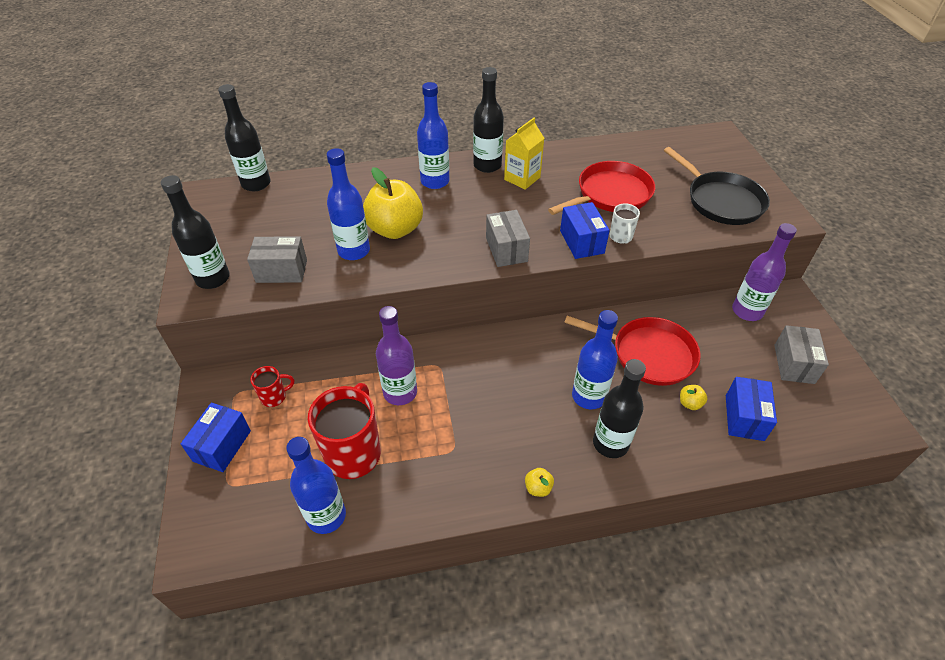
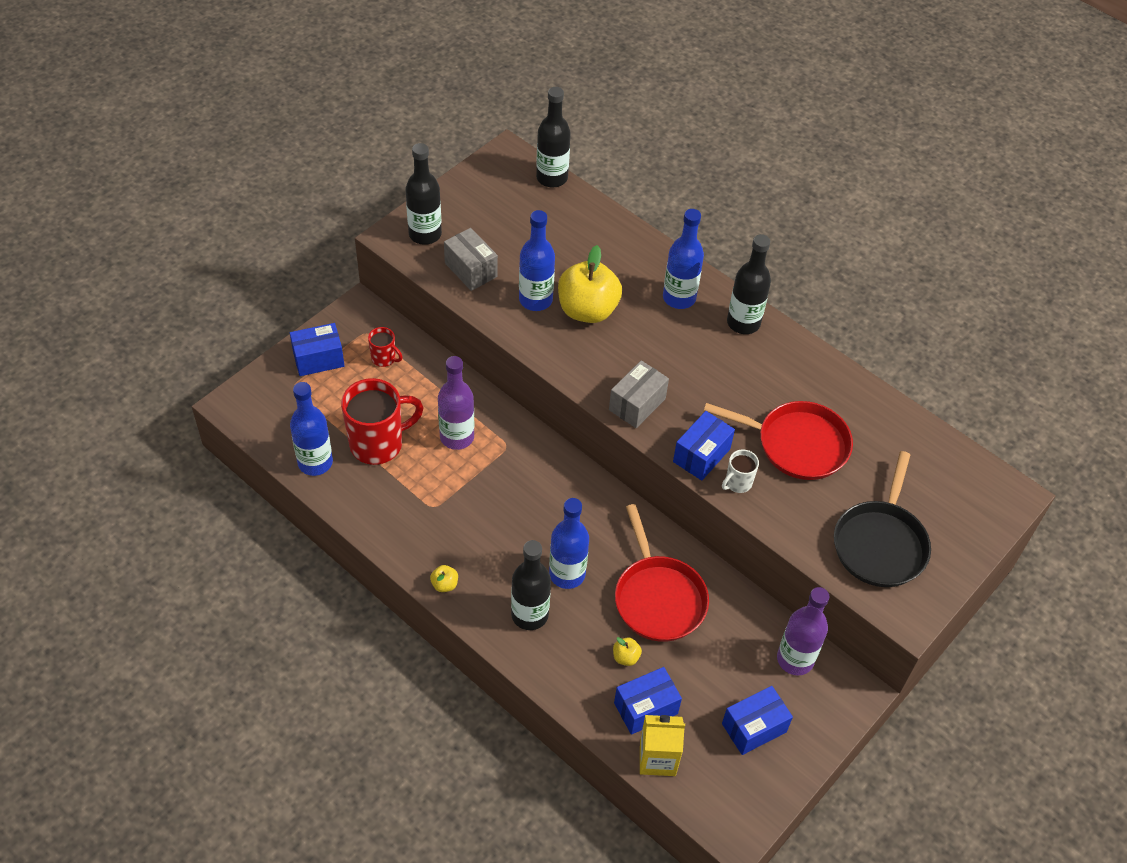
camera: 50 degrees right, 5 degrees up
yellow carton [504,118,544,190] -> yellow carton moved to [640,715,685,776]
grey box [774,325,829,384] -> blue box [722,686,793,755]

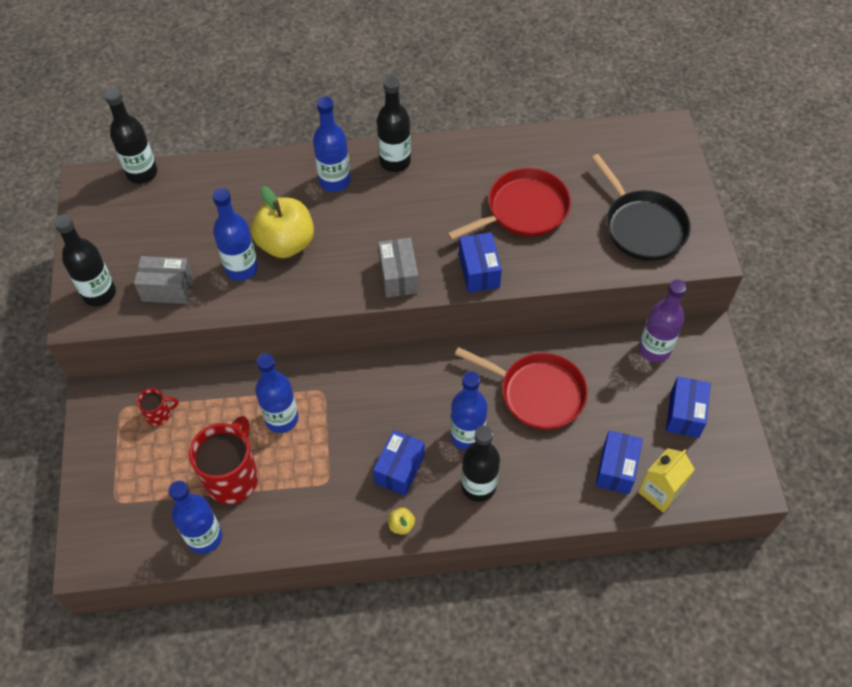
camera: 45 degrees left, 5 degrees up
blue box [290,323,345,376] -> blue box moved to [373,430,425,496]
purple bottle [438,356,474,450] -> blue bottle [255,353,299,433]
yellow apple [613,637,642,666] -> none
white mug [722,449,759,493] -> none

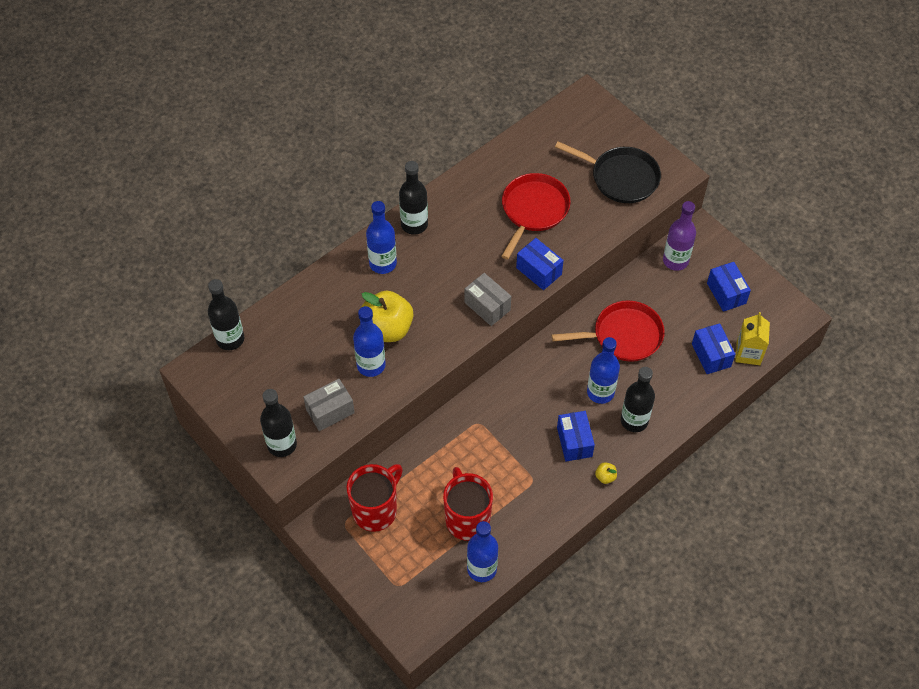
camera: 35 degrees left, 0 degrees up
red mug [136,388,179,426] -> red mug [347,464,403,532], size x2.08
blue bottle [255,353,299,433] -> none

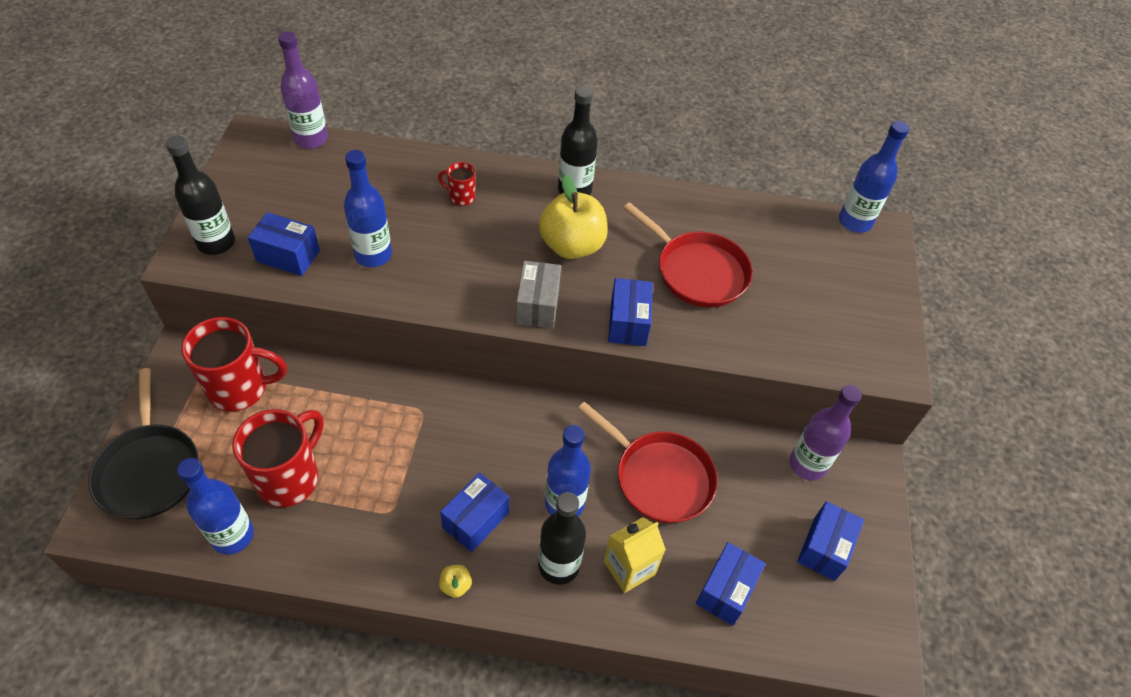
camera: 45 degrees right, 5 degrees down
black bottle [208,279,244,350] -> purple bottle [278,31,328,149]
grey box [303,379,355,431] -> blue box [248,212,320,276]
yellow apple [361,291,413,342] -> yellow apple moved to [539,175,608,259]
blue bottle [366,201,397,274] -> blue bottle moved to [839,121,909,233]
red pan [501,173,571,260] -> red pan turned 60 degrees clockwise [623,202,753,307]
black pan [555,141,661,203] -> black pan moved to [88,368,199,519]
yellow carton [735,312,770,365] -> yellow carton moved to [604,517,666,593]
none -> red mug [438,162,475,206]

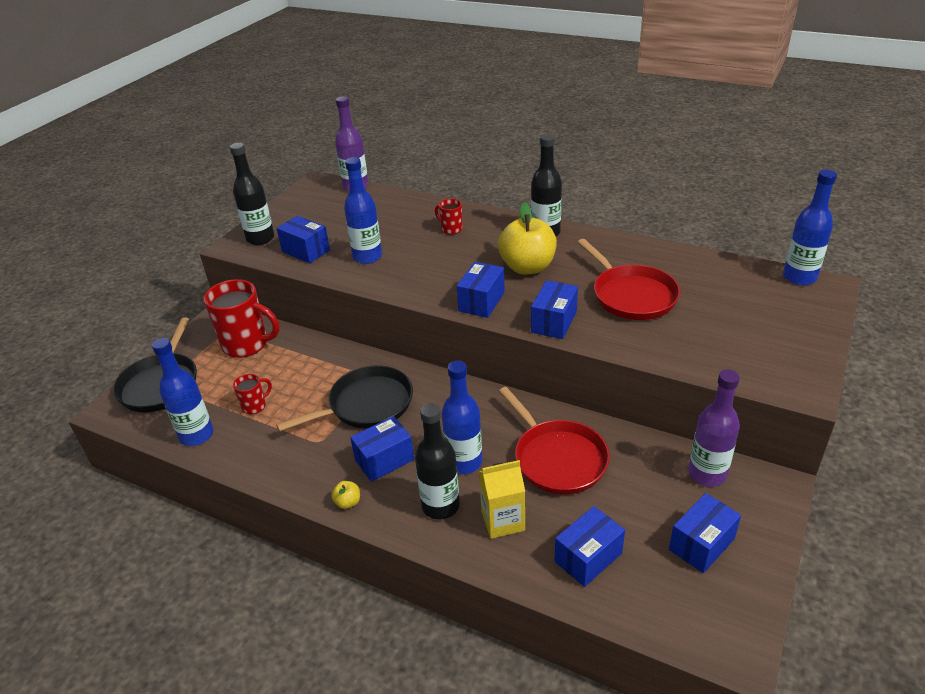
camera: 25 degrees right, 15 degrees down
red mug [232,409,324,507] -> red mug [233,374,272,415], size x0.48
grey box [516,261,561,329] -> blue box [457,262,505,318]
none -> black pan [276,365,413,432]

